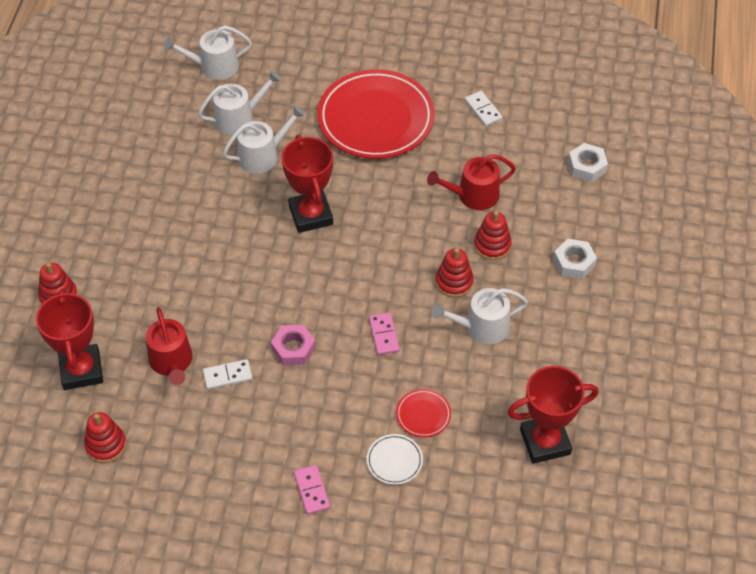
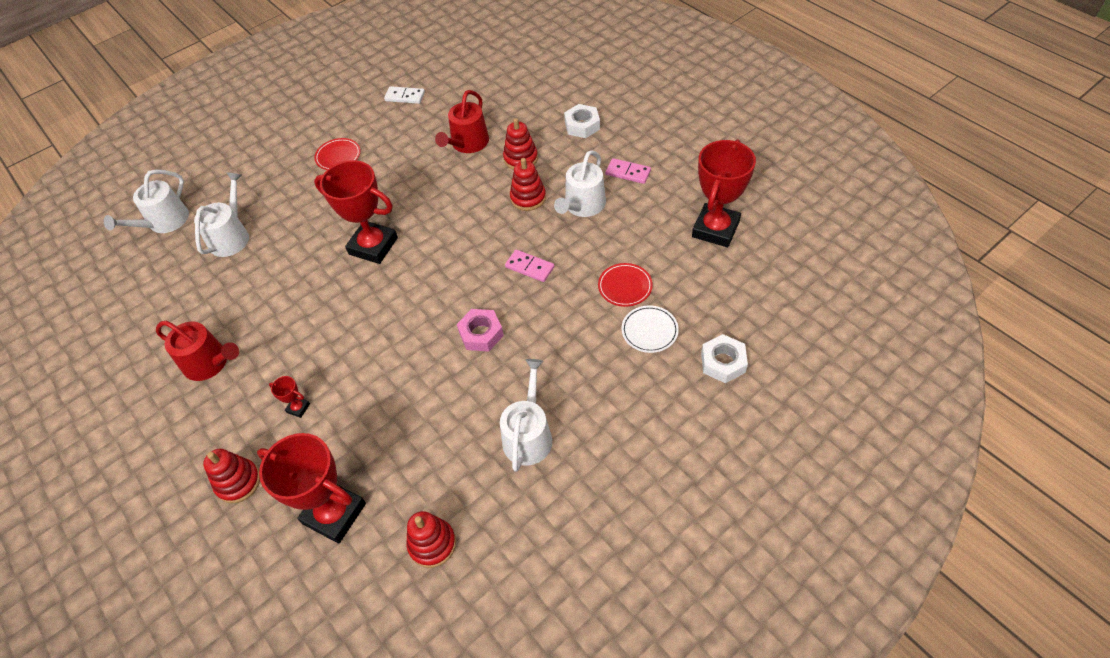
camera: 45 degrees left, 0 degrees up
red watering can [146,307,193,385] -> red watering can moved to [156,321,239,381]
white domino [203,359,253,390] -> none
white watering can [222,105,305,174] -> white watering can moved to [500,359,552,472]
pink domino [294,465,330,515] -> pink domino moved to [606,158,651,184]
red plate [317,69,435,159] -> red plate [314,138,361,170], size x0.41
white nut [568,143,608,182] -> white nut moved to [701,334,748,383]
none -> red trophy [269,376,310,418]

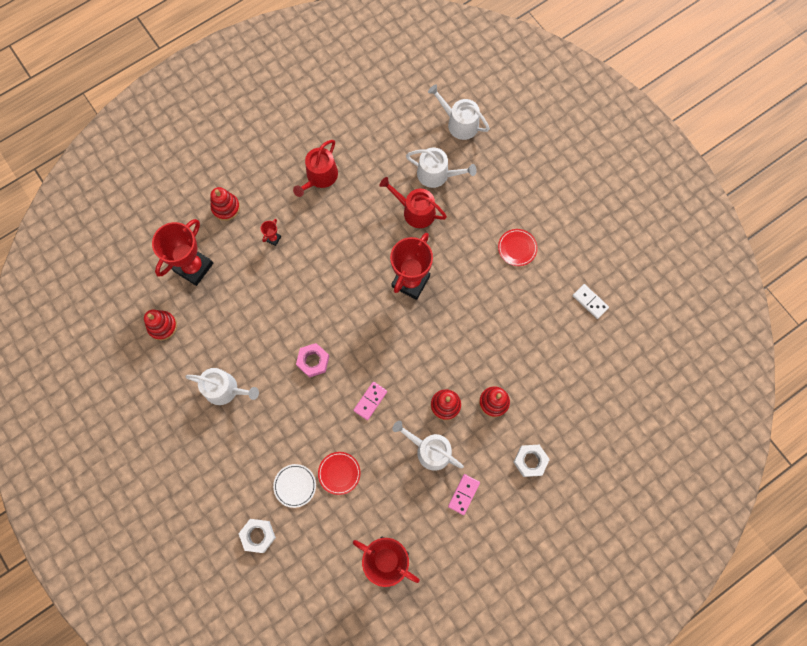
camera: 90 degrees right, 20 degrees up
white domino [384,86,425,104] -> white domino turned 60 degrees counterclockwise [573,284,609,319]
red watering can [435,90,489,153] -> red watering can moved to [379,177,447,228]

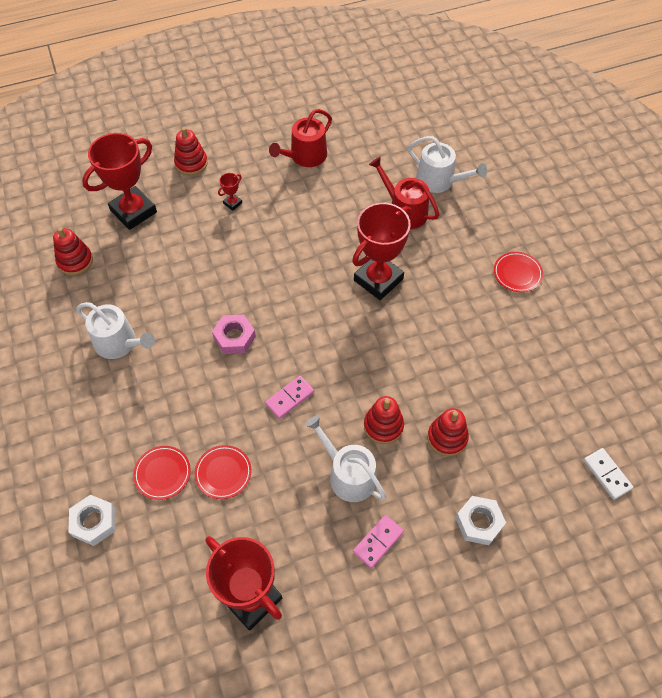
camera: 15 degrees right, 15 degrees down
white plate [273,464,316,508] -> red plate [133,446,191,500]
white watering can [428,84,490,140] -> none
white domino [573,284,609,319] -> white domino moved to [584,448,633,500]

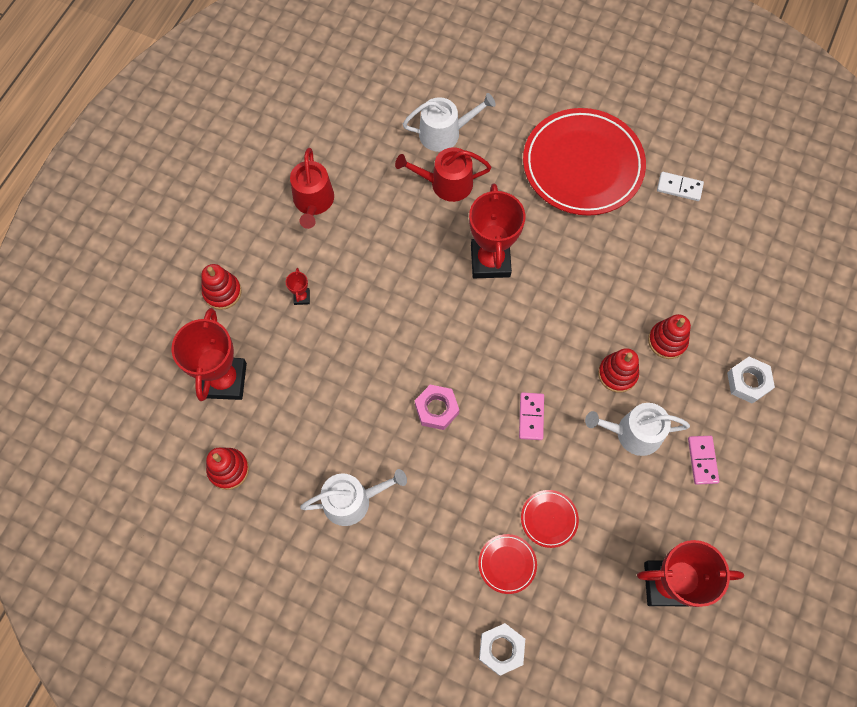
camera: 45 degrees left, 10 degrees up
red plate [494,252,543,292] -> red plate [523,108,646,216], size x2.44
white domino [584,448,633,500] -> white domino moved to [657,172,704,201]

